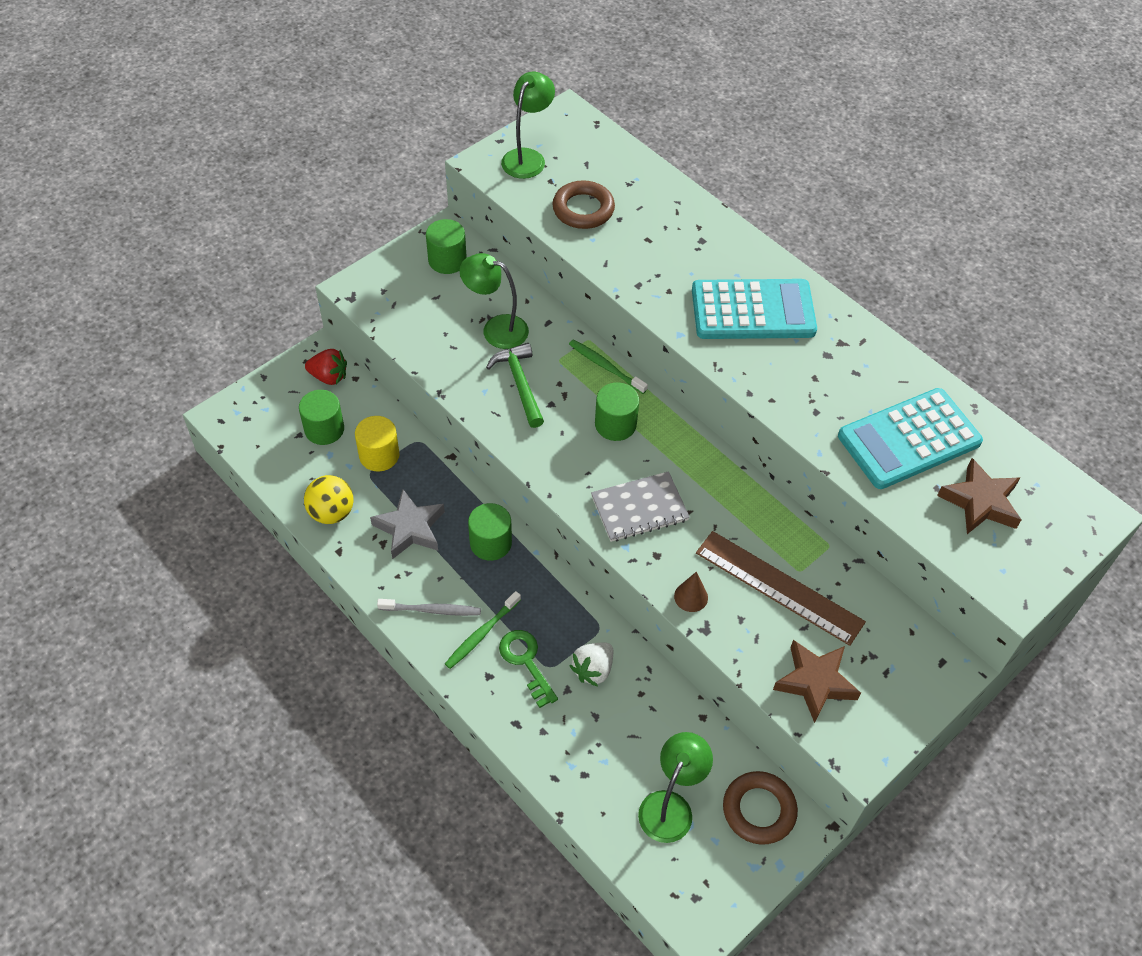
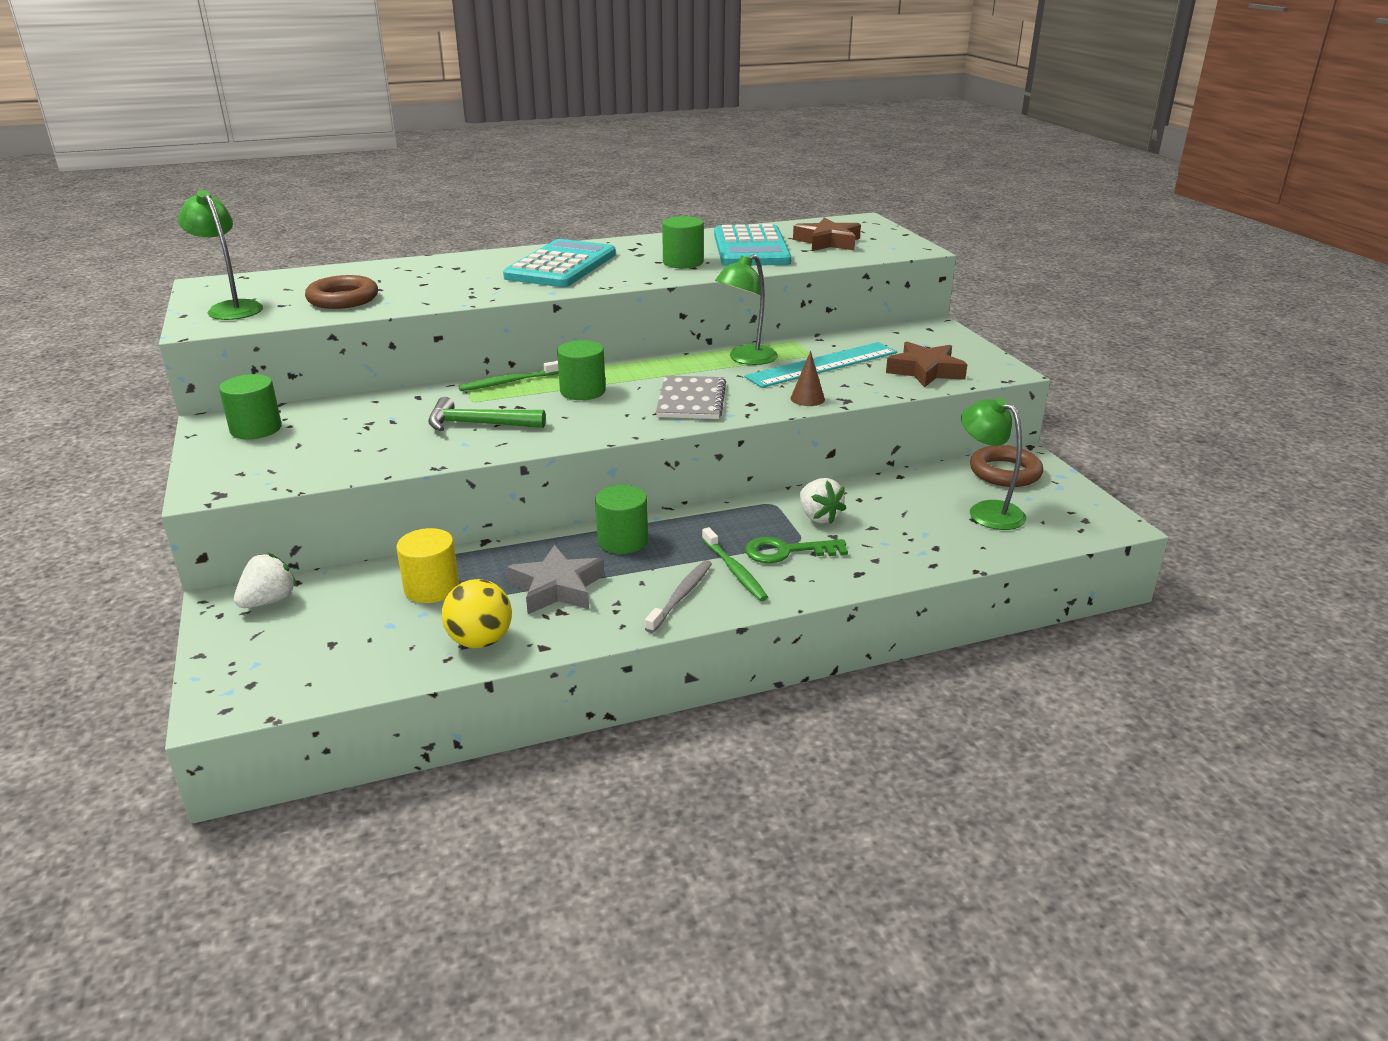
camera: 65 degrees left, 25 degrees down
green cylinder [299,390,344,445] -> green cylinder moved to [662,216,704,268]
red strawberry [305,349,347,385] -> white strawberry [234,553,297,608]
green lamp [459,253,529,349] -> green lamp moved to [715,254,778,365]
brown ruler [696,531,866,646] -> turquoise ruler [744,342,897,388]

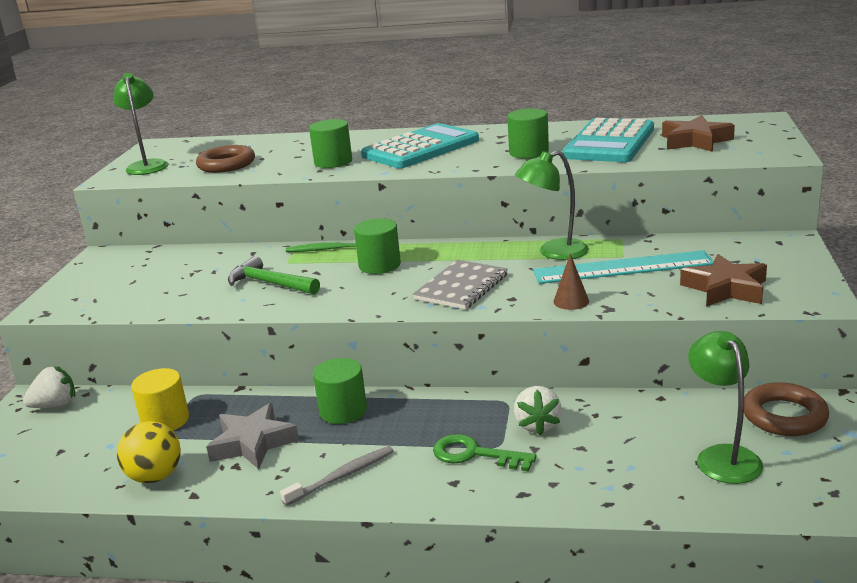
camera: 30 degrees right, 5 degrees down
green cylinder [219,374,282,439] -> green cylinder moved to [309,119,352,168]
green toothbrush [702,527,768,601] -> none

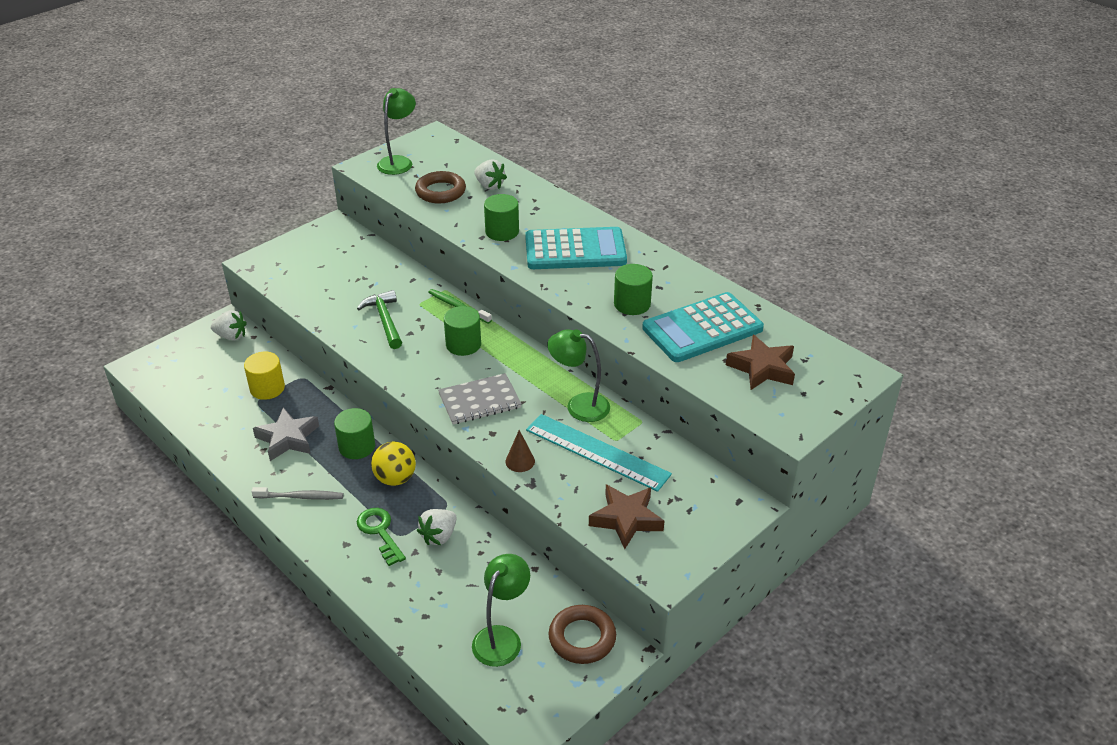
camera: 35 degrees right, 15 degrees up
yellow ball [117,421,181,483] -> yellow ball moved to [371,442,416,486]
none -> white strawberry [474,159,507,190]

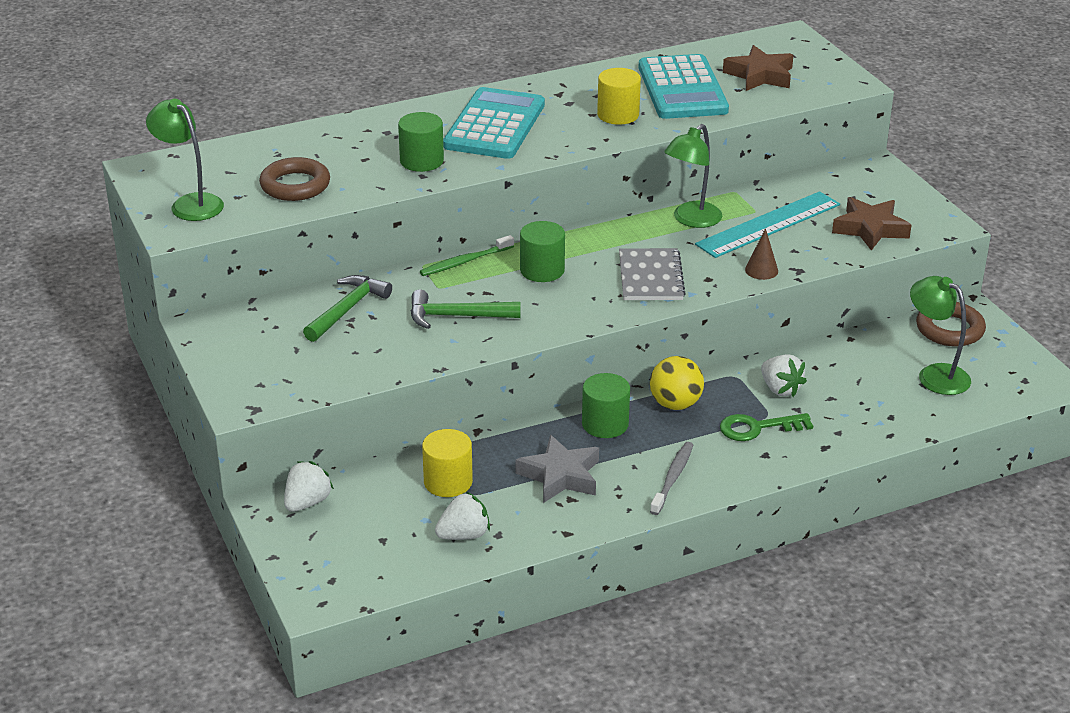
camera: 70 degrees left, 5 degrees down
white strawberry [474,159,507,190] -> white strawberry moved to [435,492,490,540]
green cylinder [614,264,653,315] -> yellow cylinder [597,68,641,125]
none -> green hammer [303,275,392,342]

